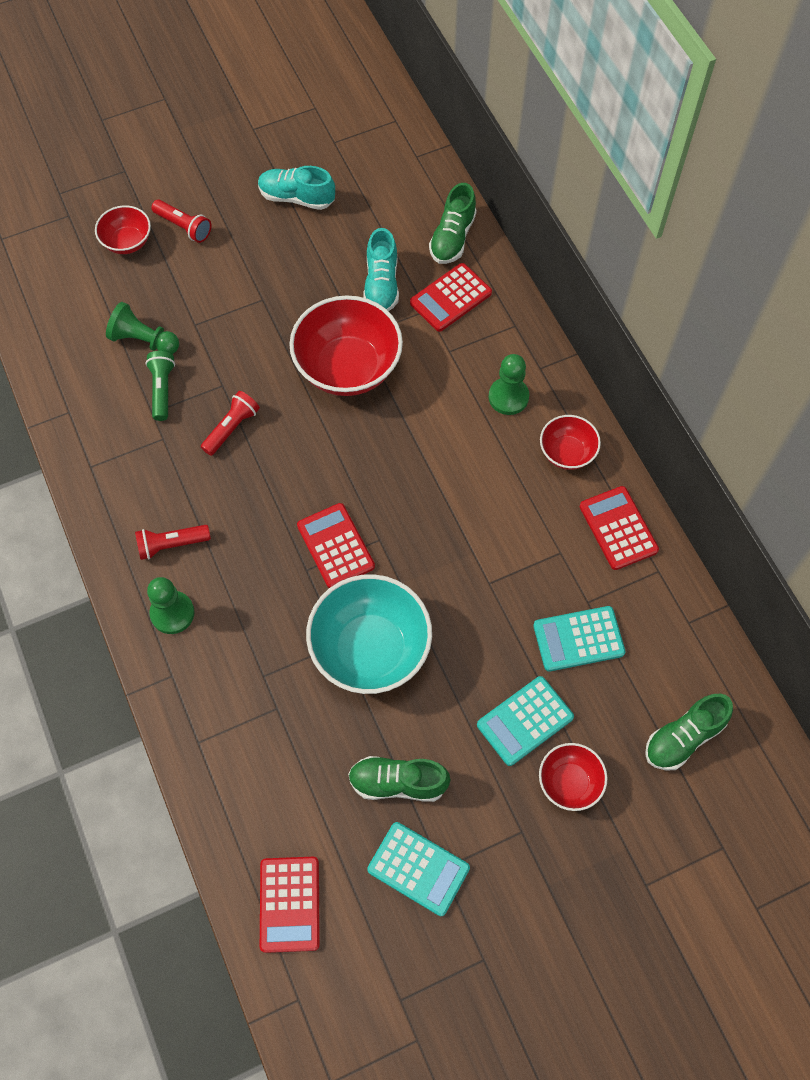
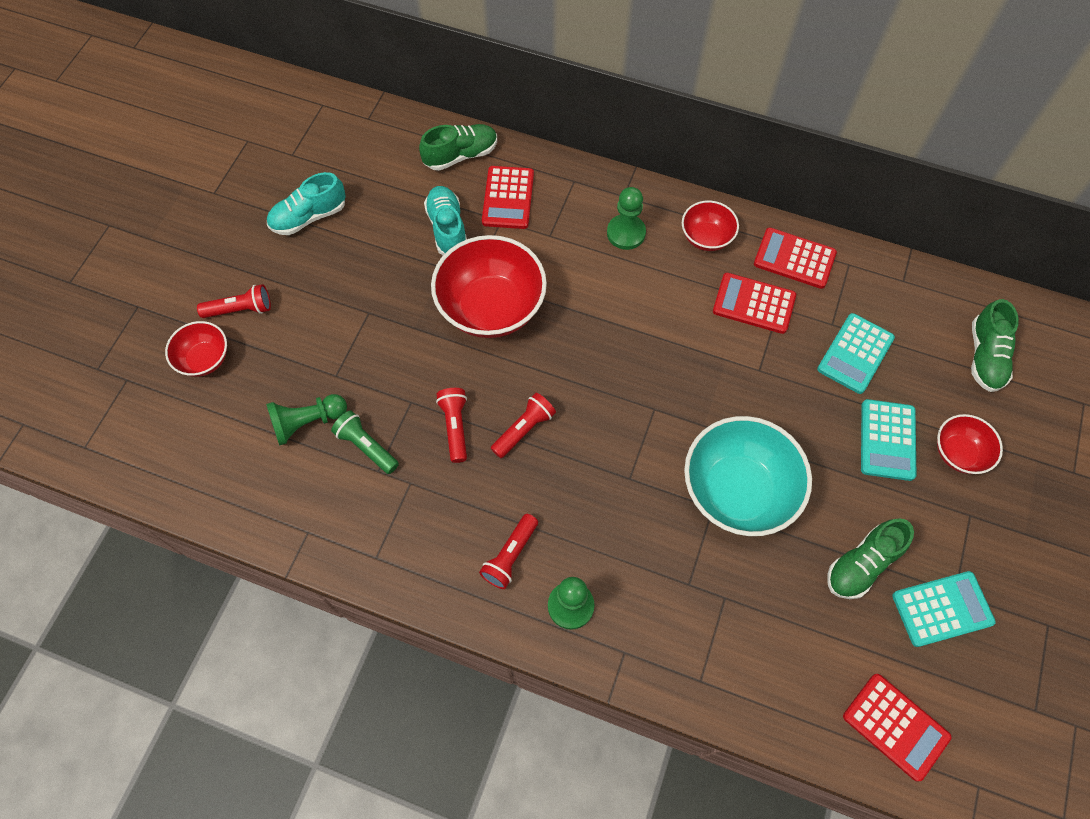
camera: 45 degrees left, 0 degrees up
red calculator [297,503,375,588] -> red calculator moved to [713,273,796,334]
turquoise shoe [363,228,399,311] -> turquoise shoe turned 150 degrees counterclockwise [424,186,467,255]
green shoe [429,183,477,264] -> green shoe turned 90 degrees counterclockwise [419,124,497,171]
none -> red flashlight [491,393,556,458]

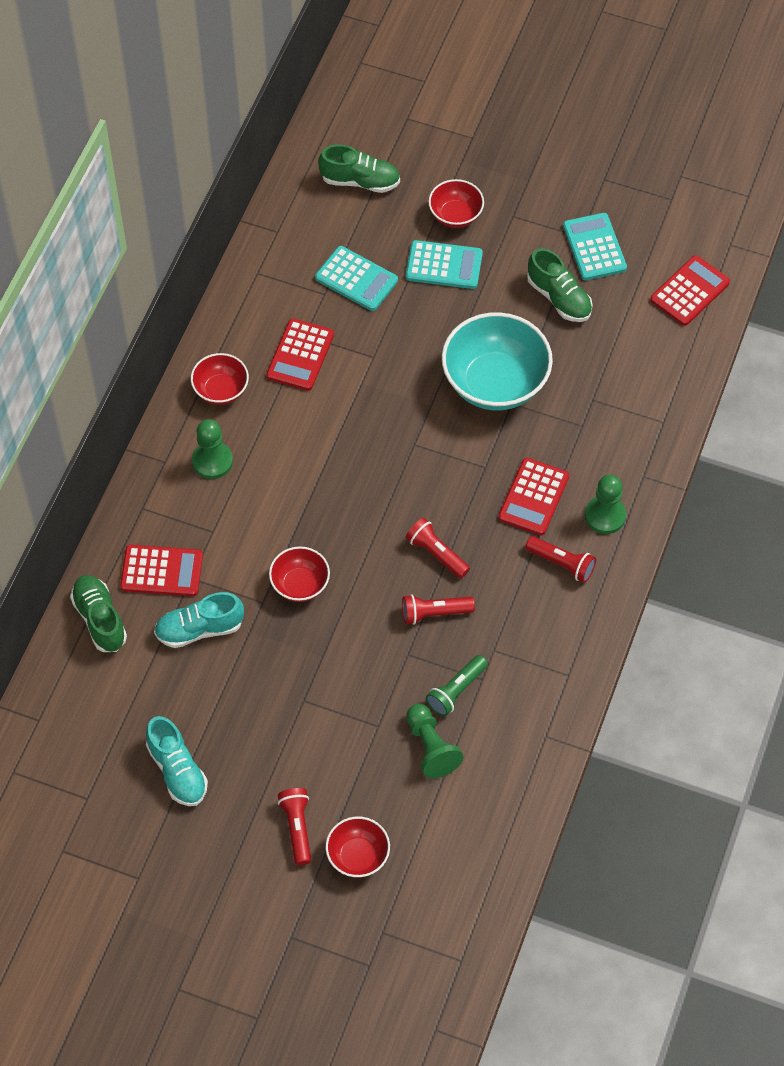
camera: 90 degrees left, 5 degrees down
red bowl [431,235,547,338] -> red bowl [269,546,330,602], size x0.53
red calculator [754,228,837,289] -> red calculator moved to [498,458,569,535]

